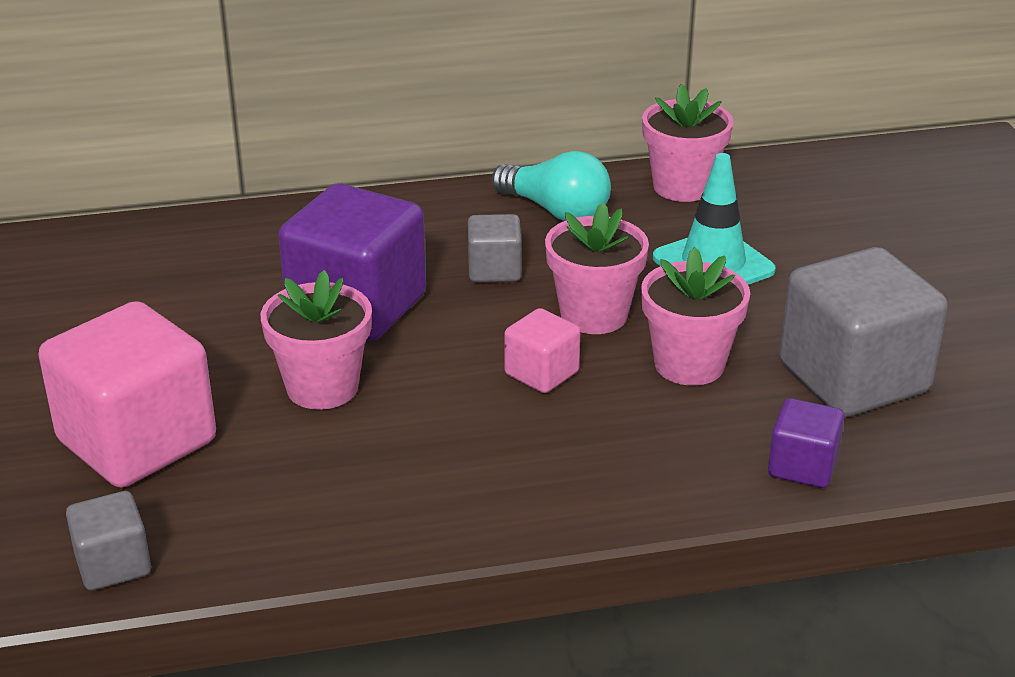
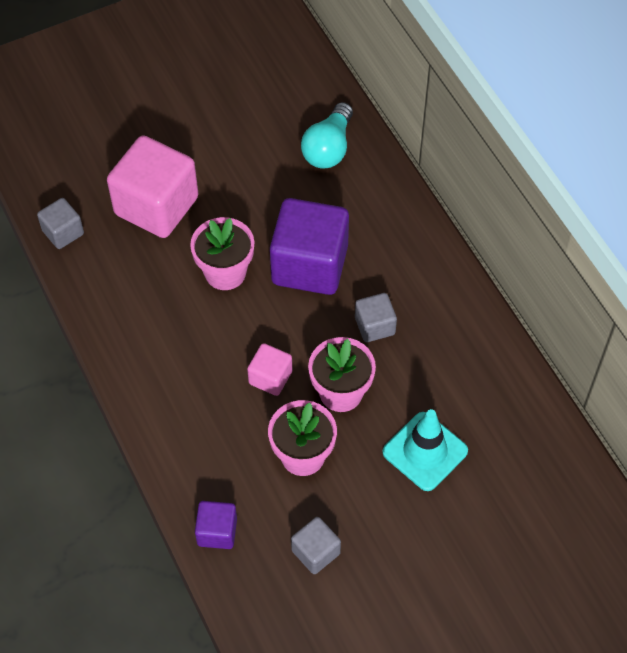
camera: 75 degrees right, 25 degrees up
turquoise light bulb [492,151,611,221] -> turquoise light bulb moved to [301,102,353,168]
pink flower pot [642,84,734,202] -> none
grey cube [779,247,948,417] -> grey cube [291,517,341,574], size x0.49

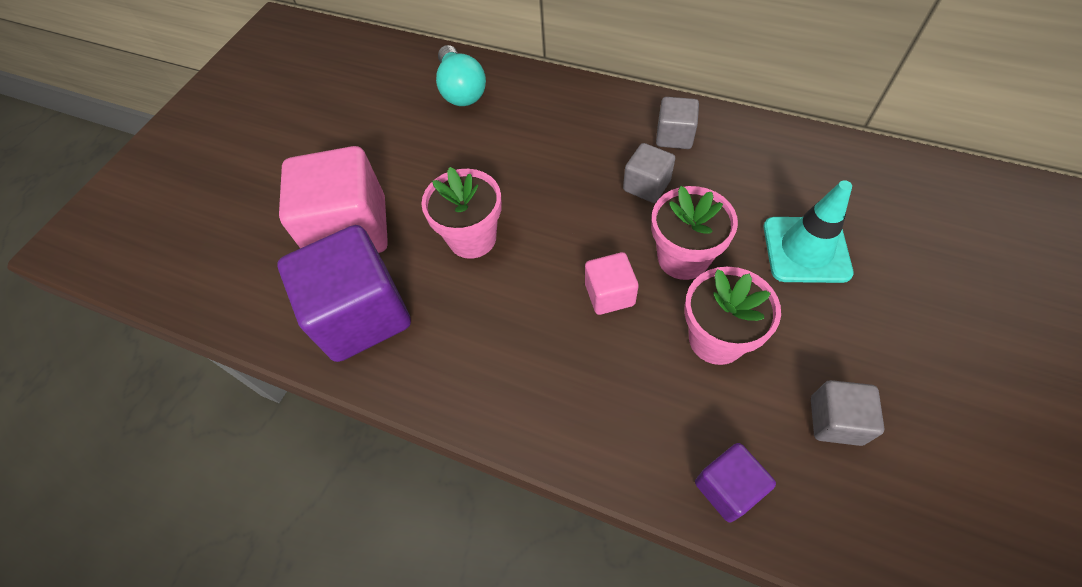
camera: 35 degrees left, 0 degrees up
grey cube [37,198,84,249] -> grey cube moved to [656,97,699,149]
purple cube [270,198,349,295] -> purple cube moved to [278,225,411,362]

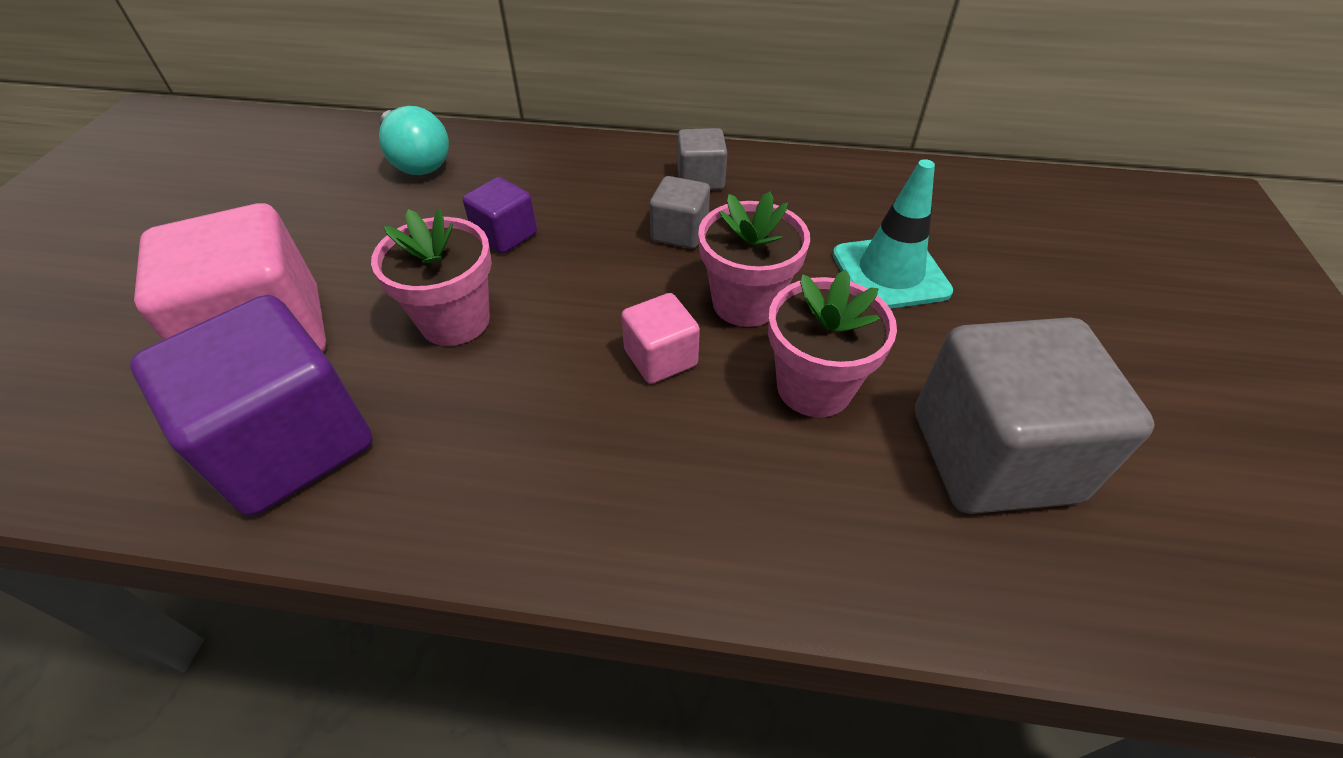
camera: 20 degrees left, 10 degrees down
purple cube [695,443,776,522] -> purple cube moved to [463,177,537,254]
grey cube [811,380,885,446] -> grey cube [915,317,1155,514], size x2.03

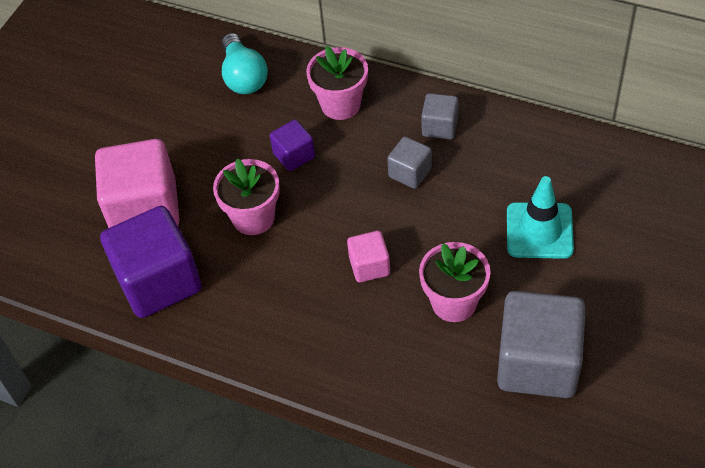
camera: 20 degrees right, 5 degrees up
pink flower pot [698,191,810,327] -> pink flower pot moved to [306,46,368,120]

